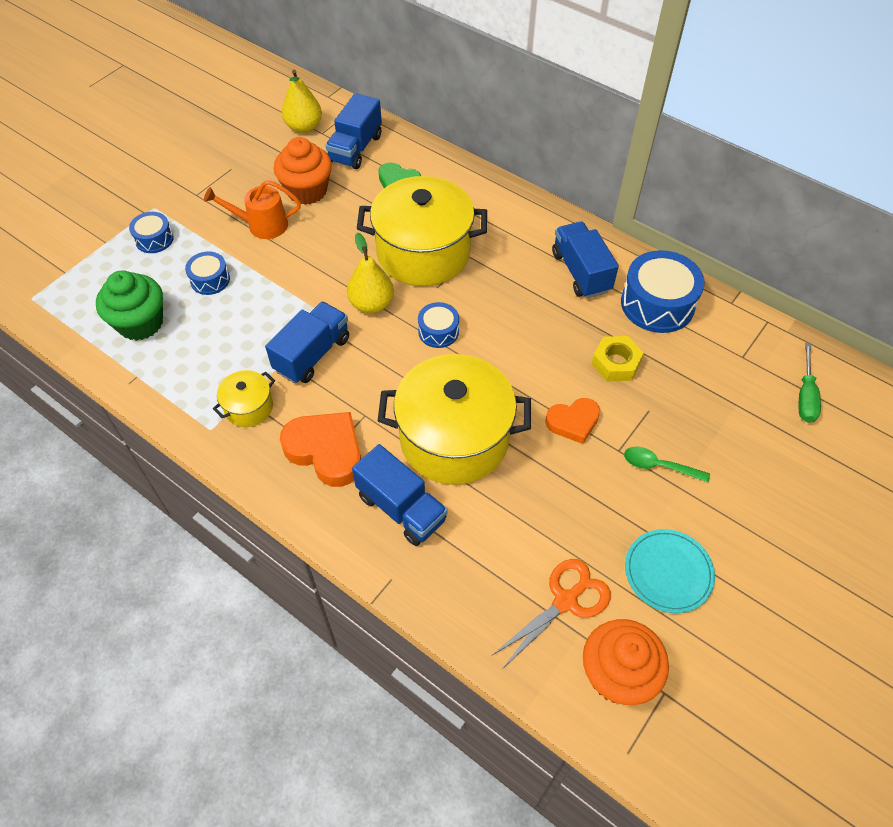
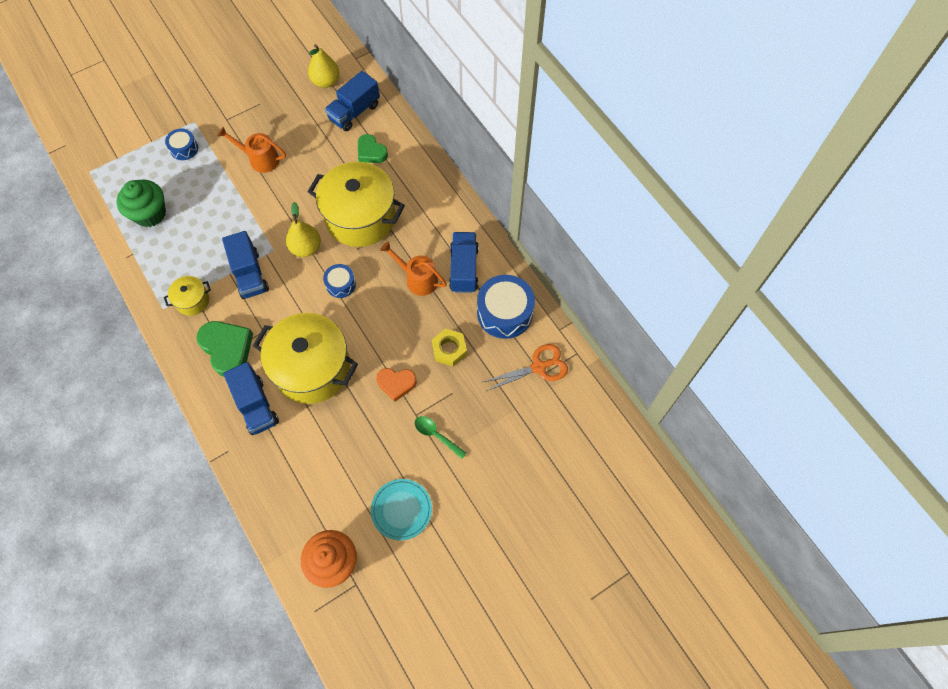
camera: 20 degrees right, 10 degrees up
blue drum [185,251,230,295] -> none
blue truck [265,301,349,383] -> blue truck turned 105 degrees clockwise [222,231,269,299]
orange cupcake [274,137,332,205] -> none
orange heart [280,412,361,487] -> green heart [196,321,253,377]
orange scissors [492,559,611,668] -> orange scissors moved to [483,344,568,391]
green screwdriver [799,343,821,423] -> none
none -> orange watering can [380,241,447,296]

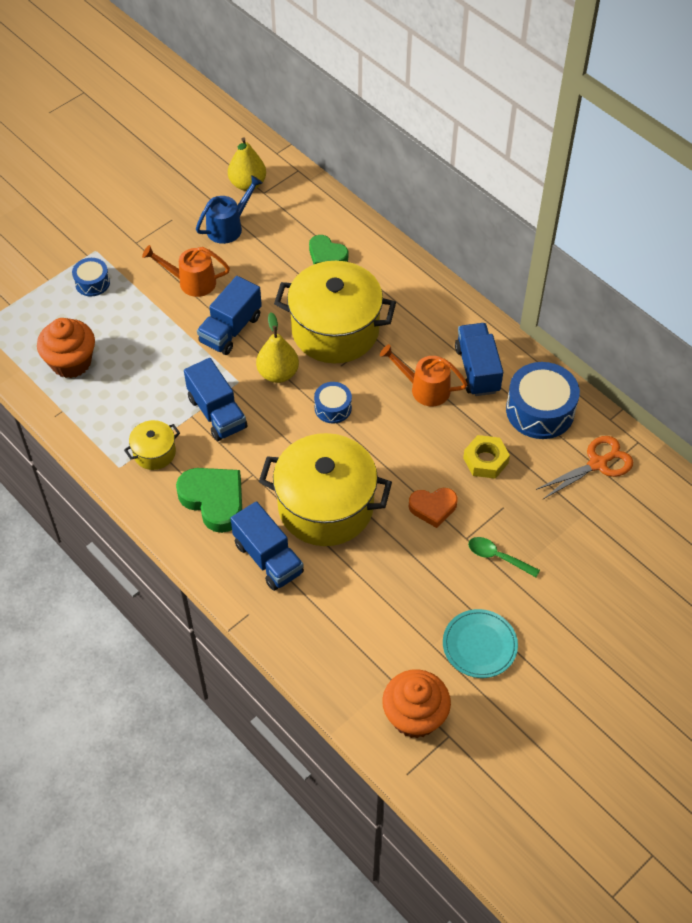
camera: 10 degrees left, 10 degrees down
green cupcake [117,179,166,227] -> orange cupcake [37,318,95,378]
blue truck [325,71,380,131] -> blue truck moved to [197,276,262,355]
none -> blue watering can [196,175,263,244]

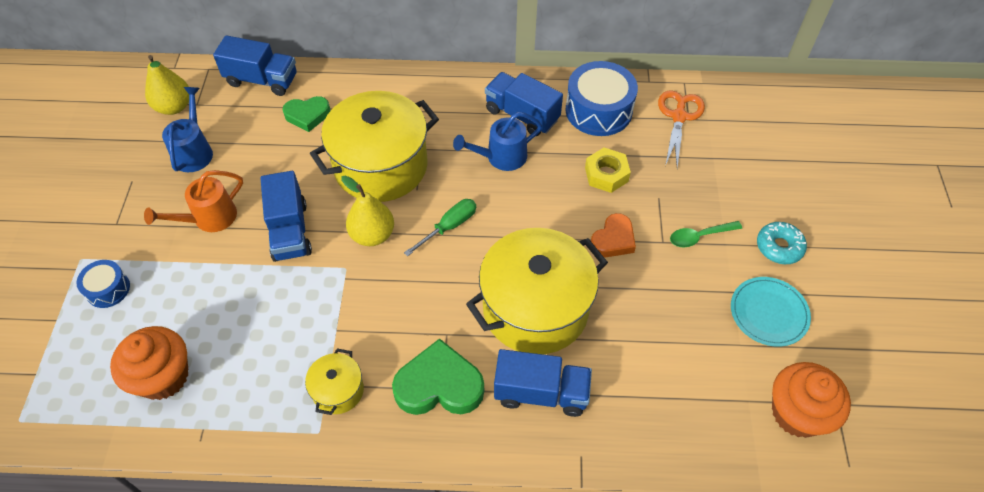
camera: 45 degrees left, 0 degrees up
blue truck [184,358,247,441] -> blue truck moved to [213,35,297,96]
blue drum [314,382,352,424] -> green screwdriver [404,199,476,257]
orange watering can [380,344,467,406] -> blue watering can [453,112,542,171]
none -> turquoise donut [757,222,807,264]

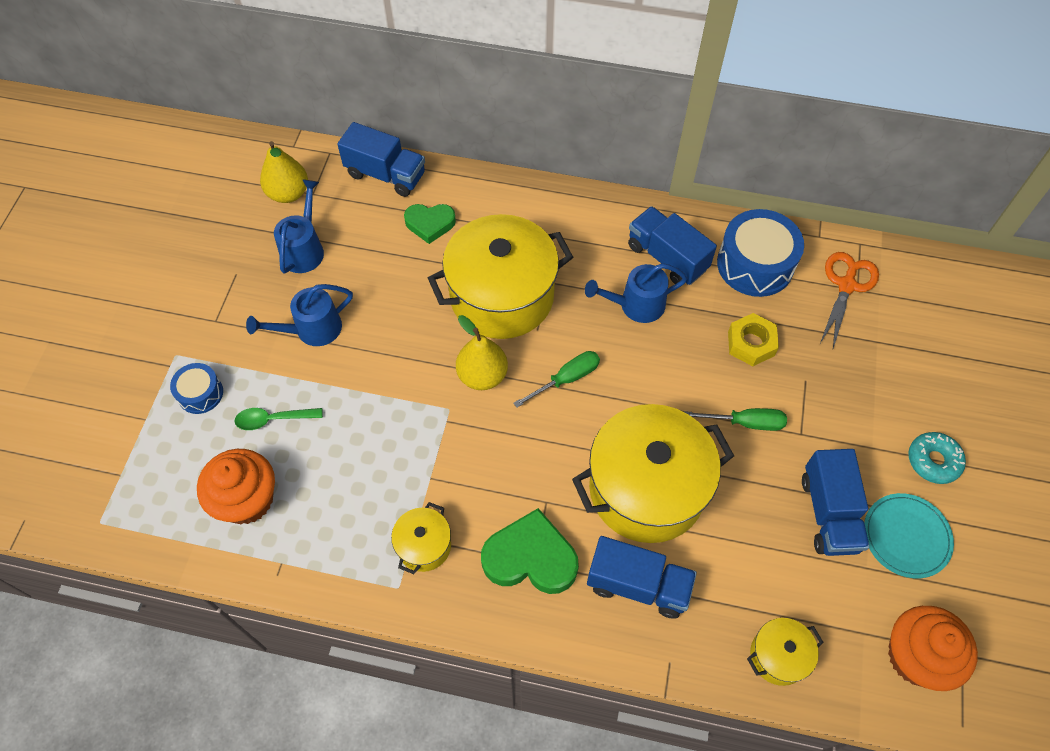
camera: 10 degrees right, 5 degrees up
orange watering can [144,170,243,232] -> blue watering can [246,284,353,346]
blue truck [260,171,312,262] -> blue truck moved to [802,449,870,556]
orange heart [591,213,636,257] -> green screwdriver [684,408,787,431]
green spoon [670,221,742,247] -> green spoon moved to [234,408,323,430]
none -> yellow pot [747,618,824,686]

